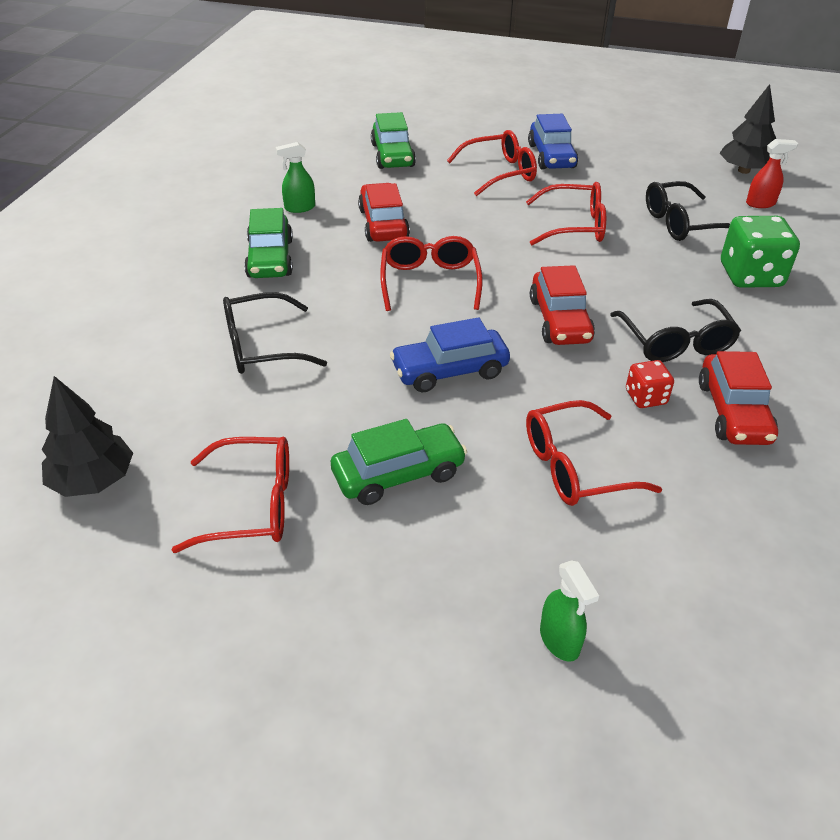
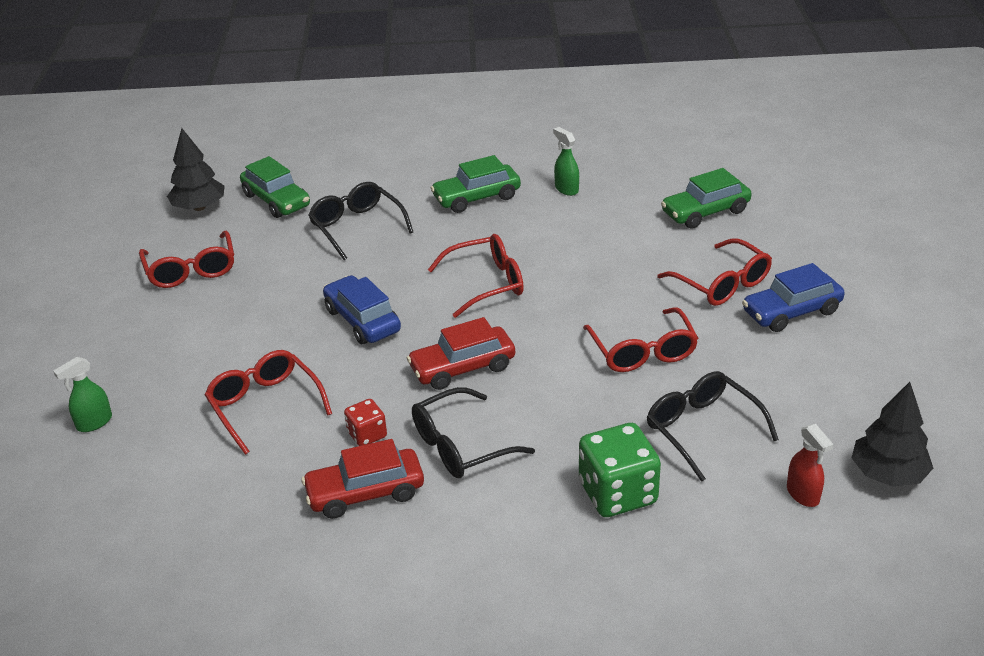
camera: 75 degrees right, 5 degrees down
green car [331,419,467,505] -> green car moved to [240,156,310,218]
red car [358,183,410,242] -> none

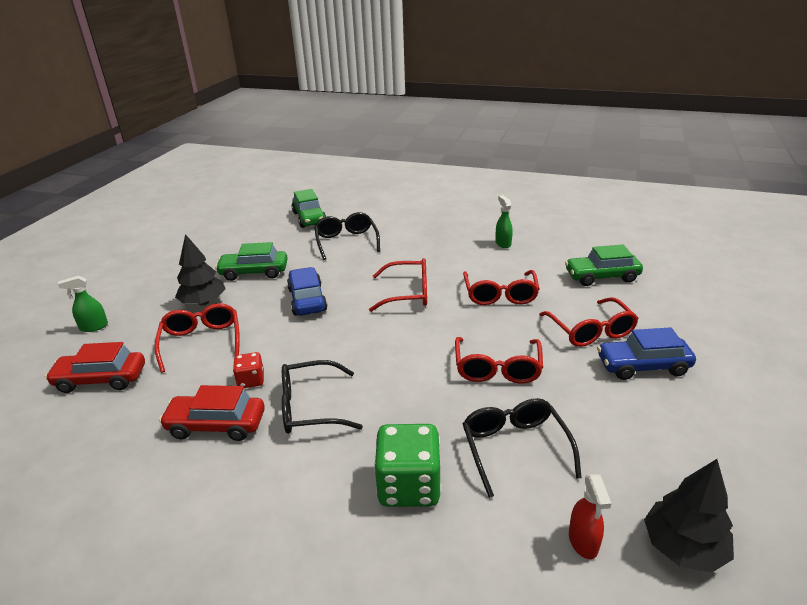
camera: 20 degrees right, 5 degrees down
red glasses [139,231,234,288] -> red glasses moved to [463,270,540,305]
black tree [167,128,225,211] -> black tree moved to [175,234,226,306]
red car [407,317,515,390] -> red car moved to [45,342,145,393]
green car [431,155,521,213] -> green car moved to [215,242,288,281]

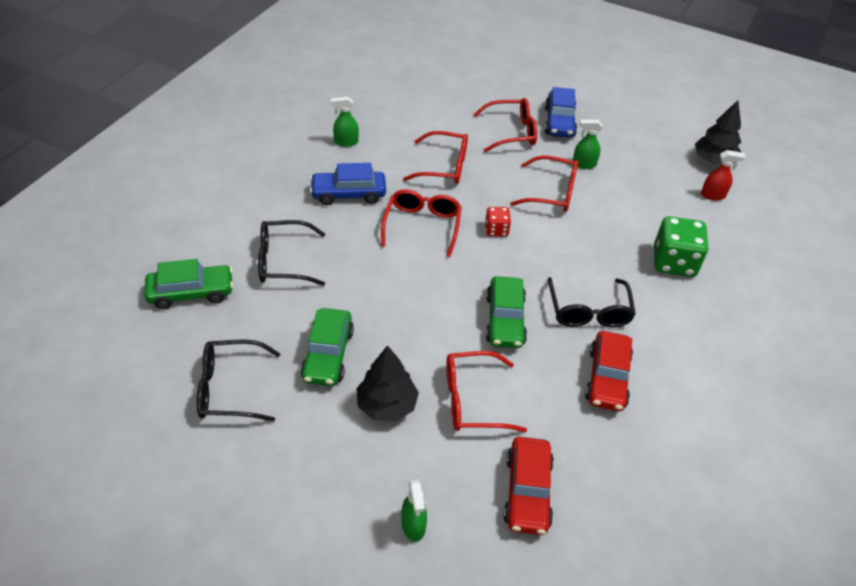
camera: 85 degrees left, 15 degrees up
red dice [233,352,264,388] -> red dice moved to [485,207,511,237]
blue car [287,267,327,316] -> blue car moved to [310,163,386,205]
black glasses [462,398,582,498] -> black glasses moved to [197,339,281,422]
green car [565,244,643,286] -> green car moved to [486,276,527,348]
none -> green spray bottle [573,120,602,169]

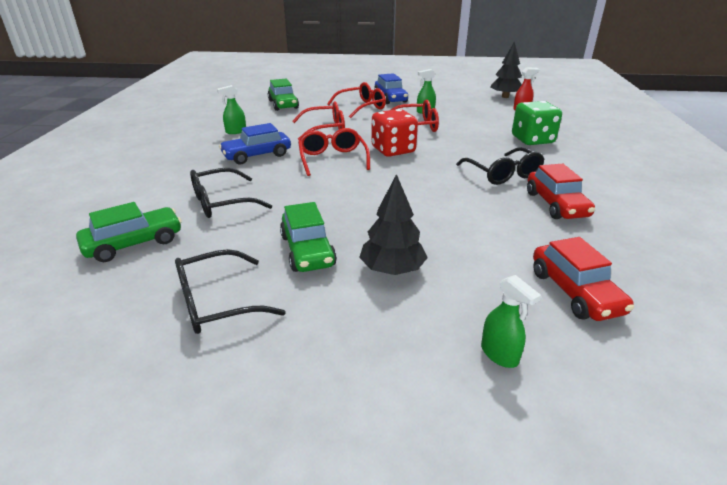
camera: 20 degrees left, 15 degrees down
red glasses [446,351,527,432] -> none
red dice [485,207,511,237] -> red dice [371,109,418,157], size x1.86
green car [486,276,527,348] -> green car moved to [268,78,299,111]

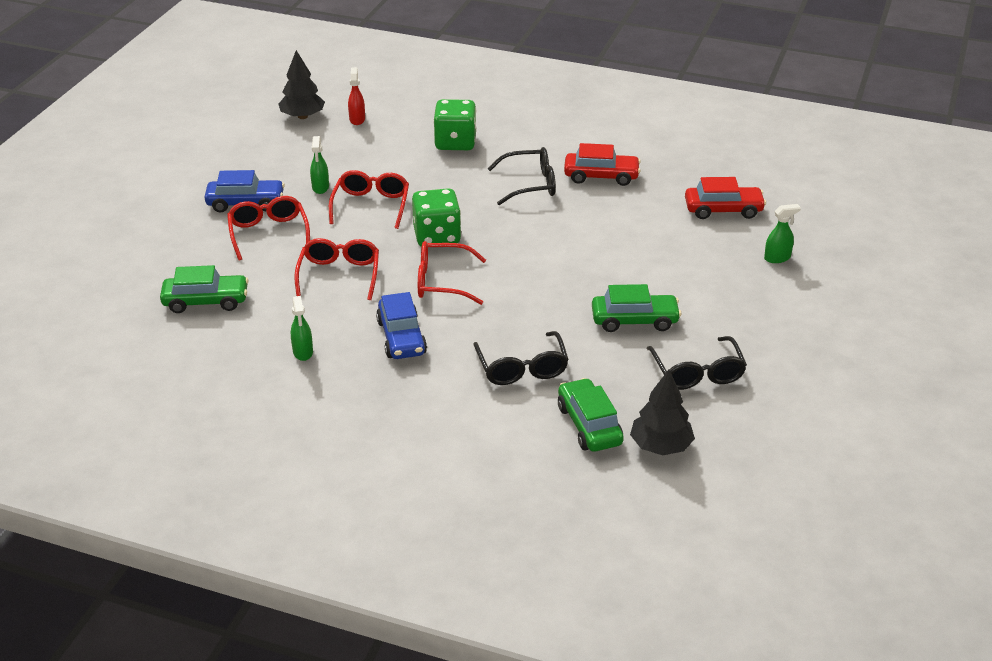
camera: 75 degrees left, 5 degrees up
black tree [359,174,428,275] -> black tree moved to [630,370,695,455]
red dice [371,109,418,157] -> green dice [412,188,461,247]

